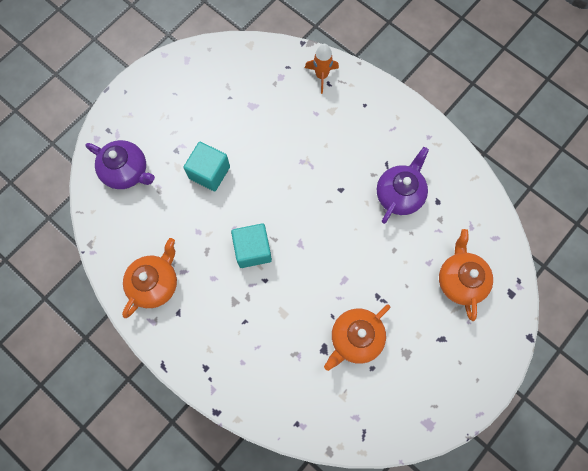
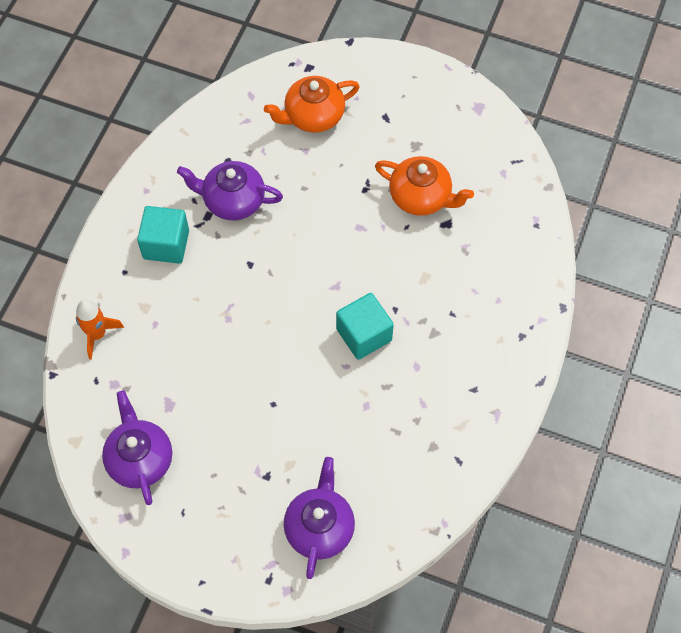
camera: 110 degrees left, 10 degrees down
orange teapot [122,238,177,318] -> none
turquoise cube [184,142,230,191] -> turquoise cube moved to [137,206,189,264]
none -> purple teapot [102,390,172,505]

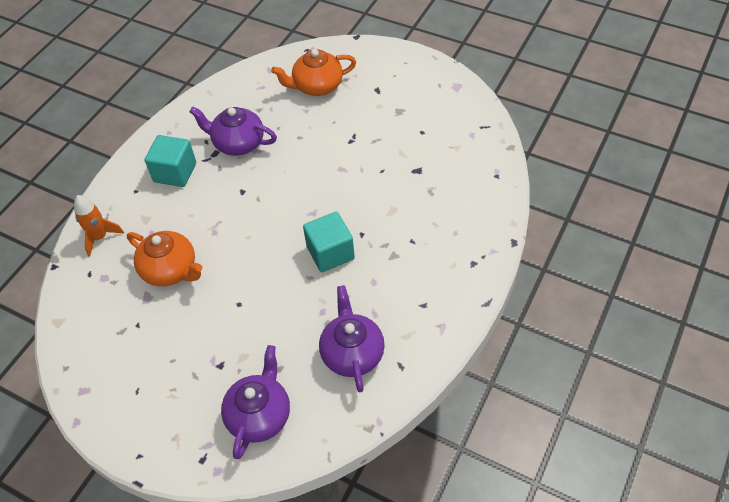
camera: 10 degrees right, 10 degrees down
purple teapot [102,390,172,505] -> purple teapot moved to [319,285,385,392]
orange teapot [375,156,474,216] -> orange teapot moved to [127,231,202,286]

